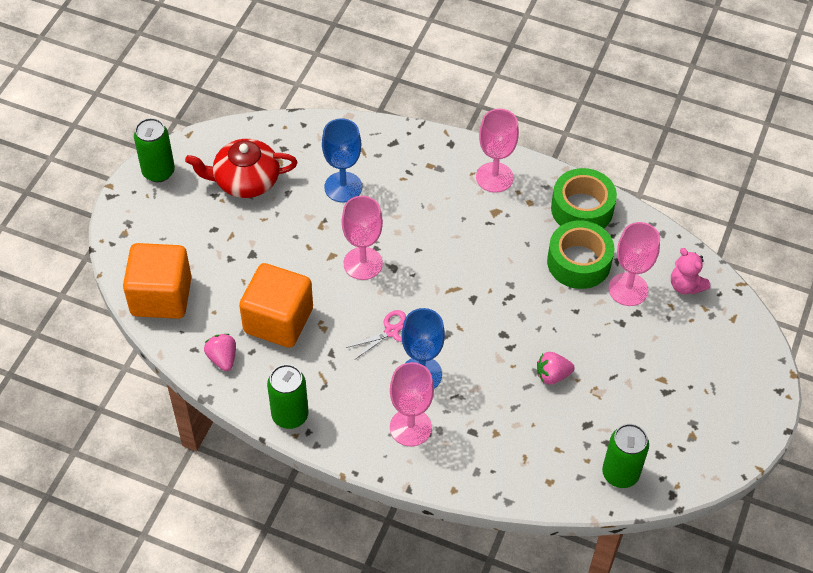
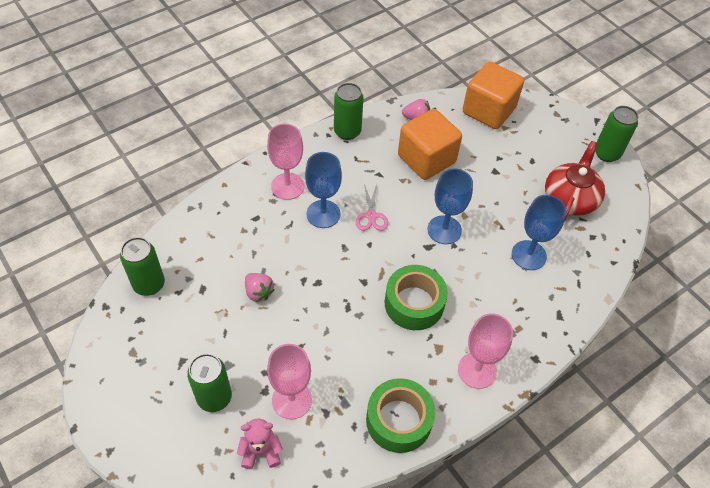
camera: 120 degrees right, 0 degrees up
pink goblet [342,196,383,280] -> blue goblet [428,168,473,244]
pink strawberry [537,352,574,385] -> pink strawberry turned 120 degrees clockwise [245,273,274,302]
green tape [547,221,615,289] -> green tape moved to [385,265,448,330]
none -> green can [187,354,232,412]

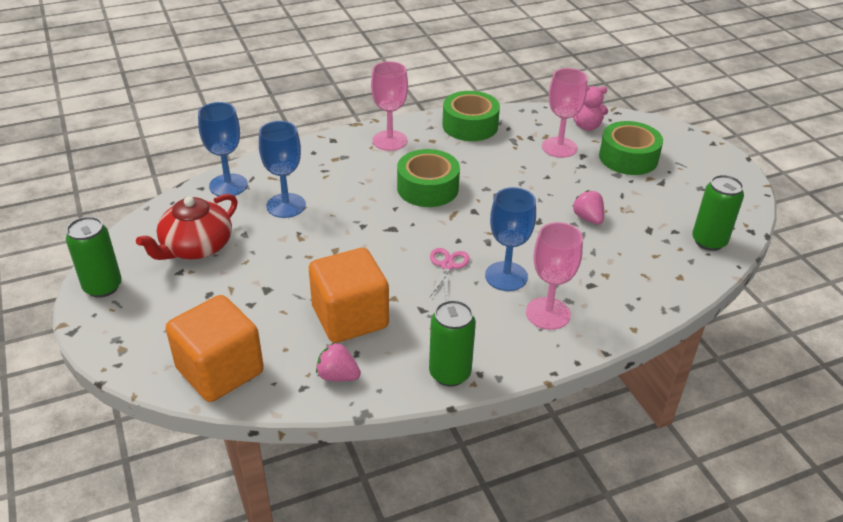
camera: 165 degrees left, 15 degrees down
green can [187,354,232,412] -> green tape [599,121,663,175]
blue goblet [428,168,473,244] -> blue goblet moved to [198,102,248,196]

